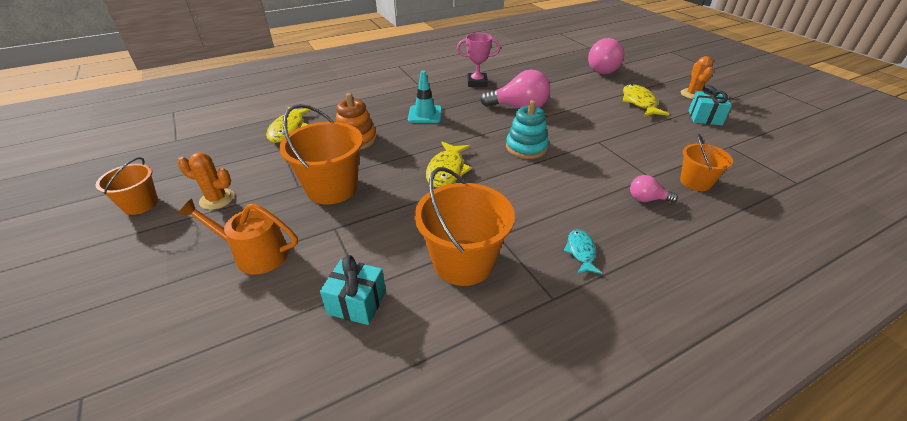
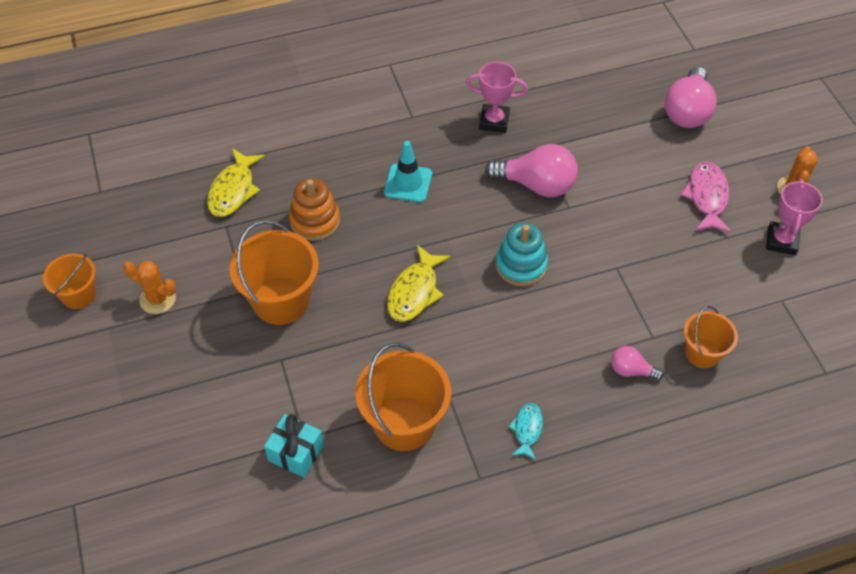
camera: 10 degrees right, 15 degrees up
orange watering can [178,199,298,275] -> none
yellow fish [622,84,670,117] -> pink fish [681,162,731,233]
turquoise gift [688,85,732,125] -> pink trophy [766,179,823,255]

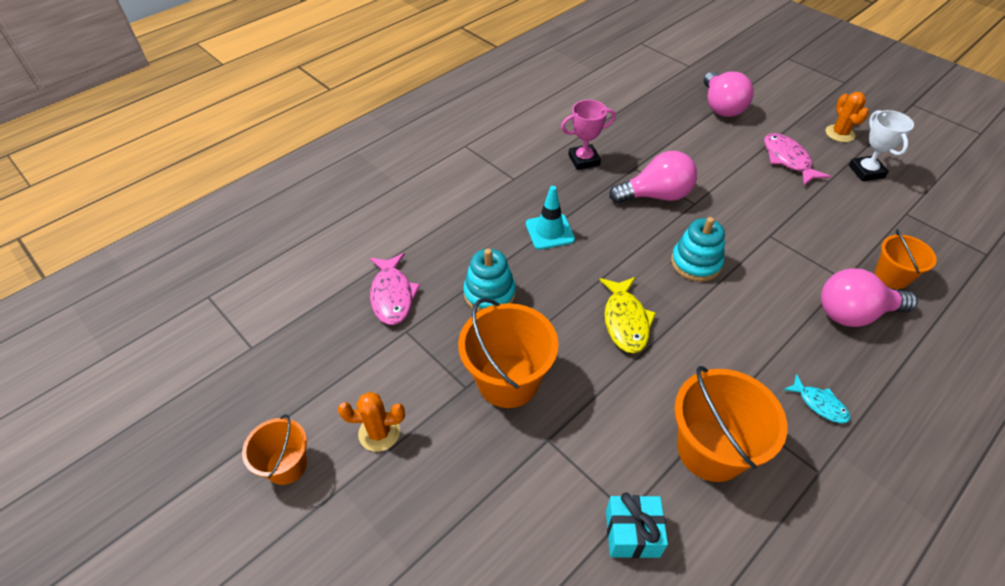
camera: 25 degrees left, 5 degrees down
yellow fish [207,148,264,217] -> pink fish [369,253,421,325]
orange stacking toy [289,178,340,241] -> turquoise stacking toy [463,248,516,312]
turquoise fish [508,403,543,460] -> turquoise fish turned 150 degrees clockwise [784,374,851,423]
pink light bulb [611,346,664,381] -> pink light bulb [821,268,918,327], size x1.92
pink trophy [766,179,823,255] -> white trophy [849,110,914,181]

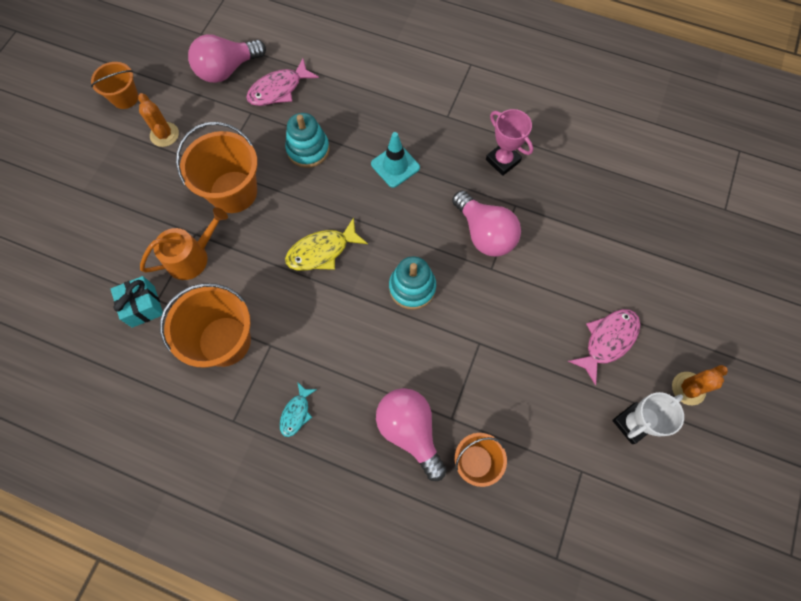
camera: 65 degrees right, 20 degrees up
pink light bulb [704,71,754,117] -> pink light bulb moved to [188,34,266,83]
none -> orange watering can [140,208,228,280]

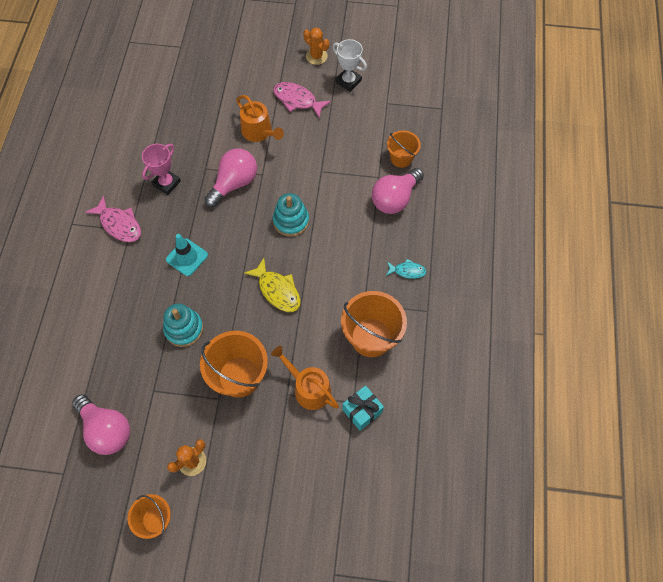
camera: 105 degrees left, 5 degrees down
pink fish [246,59,319,106] -> pink fish moved to [85,196,141,242]
none -> orange watering can [236,95,284,142]

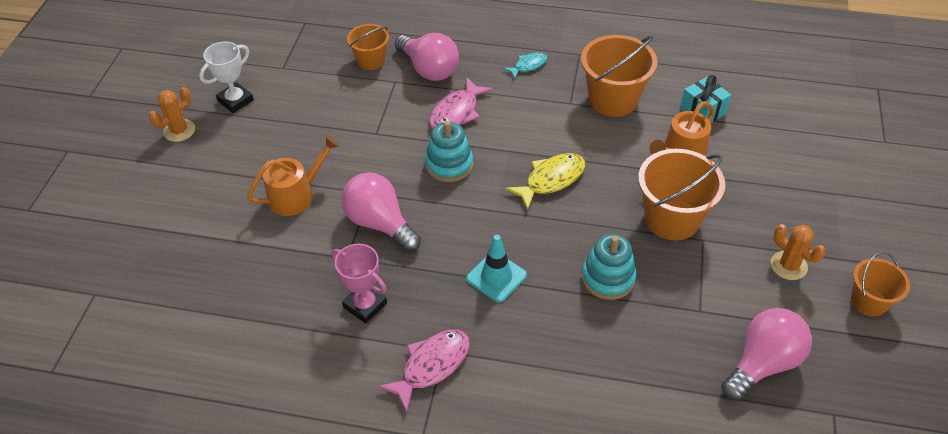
camera: 85 degrees left, 15 degrees down
pink fish [273,82,331,118] -> pink fish moved to [429,77,493,129]
turquoise fish [386,259,426,279] -> turquoise fish turned 45 degrees clockwise [503,52,547,79]

